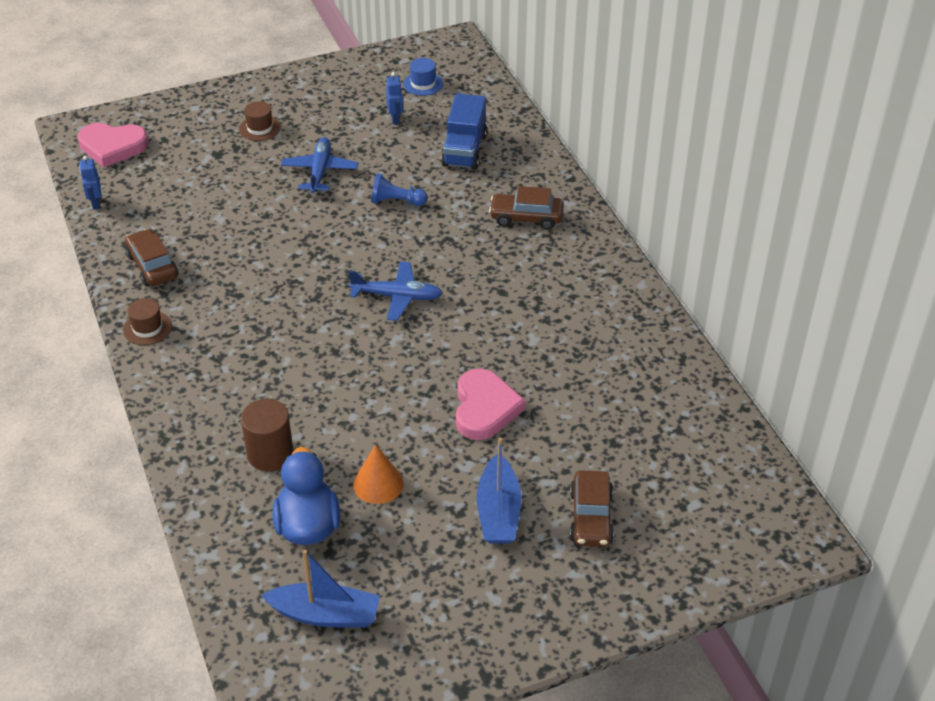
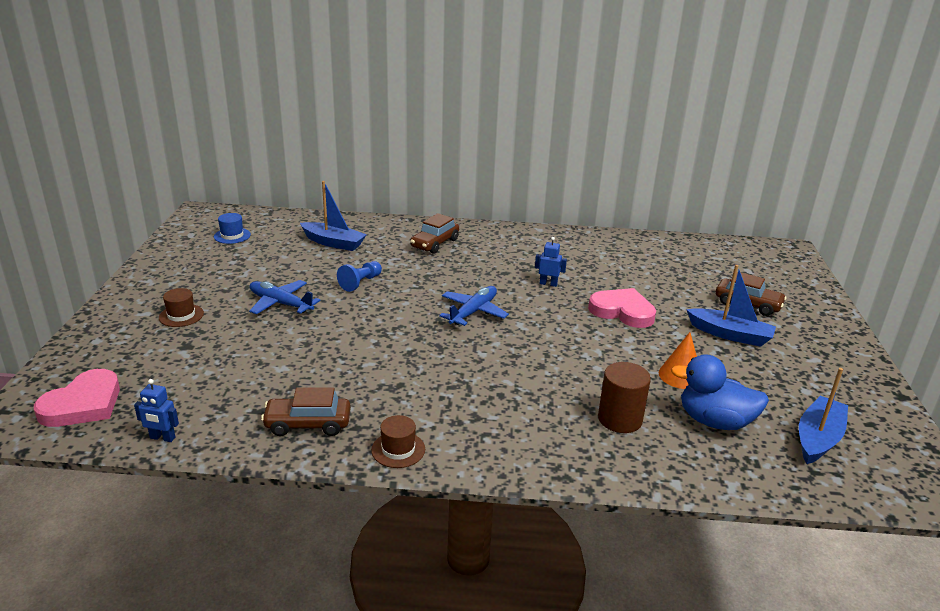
camera: 65 degrees left, 15 degrees down
blue robot [386,72,403,125] -> blue robot moved to [535,237,567,287]
blue truck [441,93,487,170] -> blue boat [300,181,367,251]

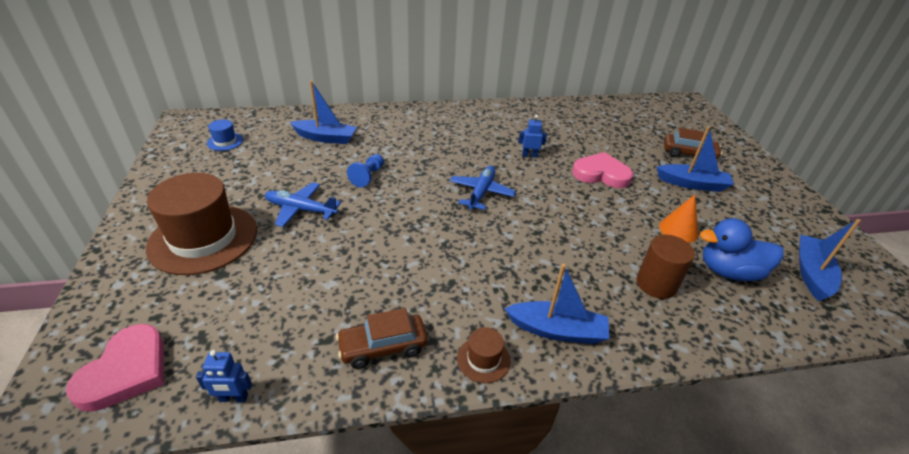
camera: 15 degrees left, 10 degrees up
brown hat [159,288,204,327] -> brown hat [146,173,257,275], size x2.34
brown car [410,213,459,254] -> none
none -> blue boat [504,264,609,344]

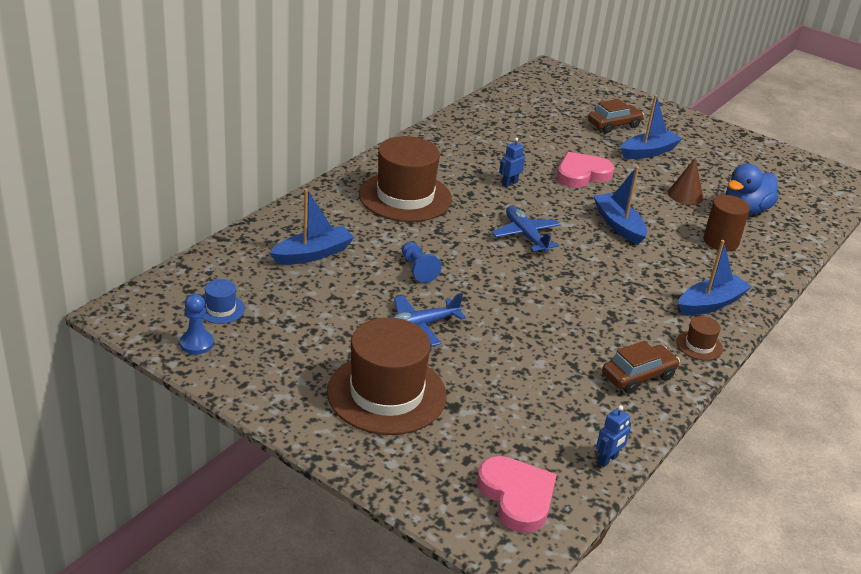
camera: 45 degrees left, 5 degrees down
brown car [336,308,427,369] -> brown car turned 150 degrees counterclockwise [602,341,680,394]
orange cone [659,194,698,243] -> brown cone [668,158,703,205]
blue boat [799,219,861,301] -> blue boat moved to [594,166,647,245]
none -> blue pawn [180,294,214,355]
none -> brown hat [359,136,452,222]

